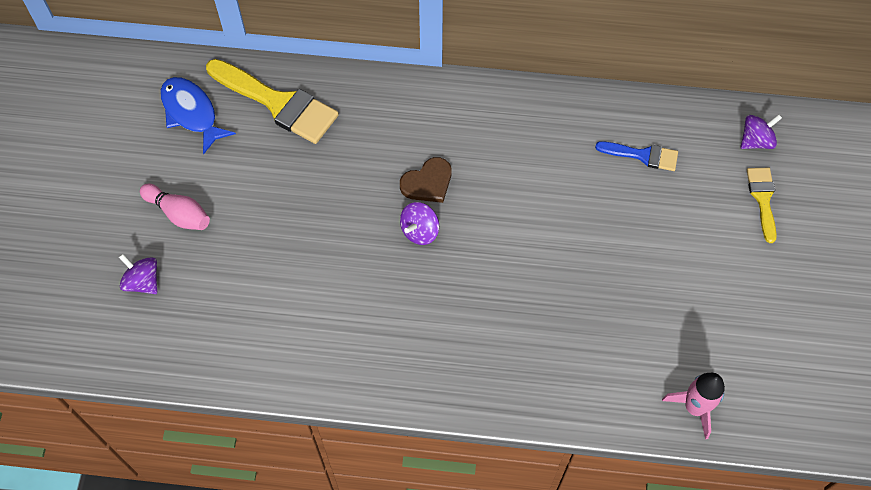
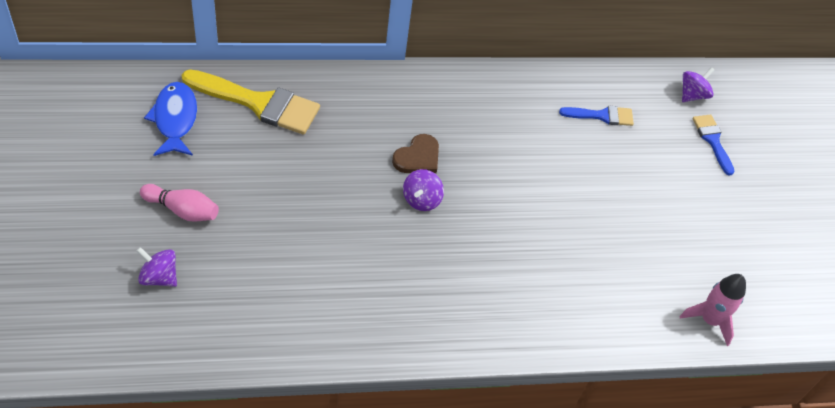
camera: 20 degrees left, 10 degrees down
blue fish [160,77,236,154] -> blue fish turned 45 degrees clockwise [144,82,197,156]
yellow brush [747,168,777,243] -> blue brush [692,114,734,176]

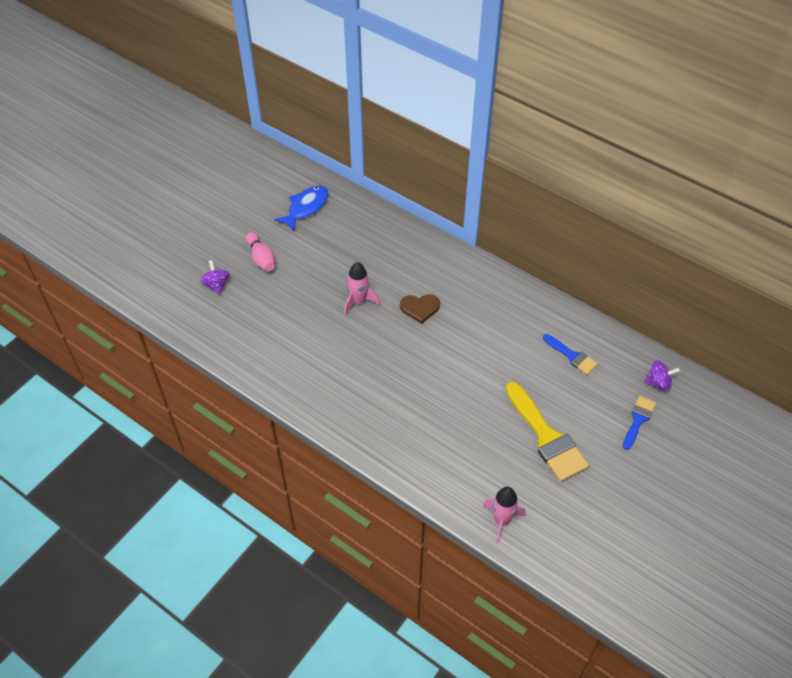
camera: 50 degrees right, 0 degrees up
yellow brush [181,69,320,135] -> yellow brush moved to [506,382,589,481]
purple spinning top [403,169,444,211] -> none
none -> pink rocket [344,262,380,315]

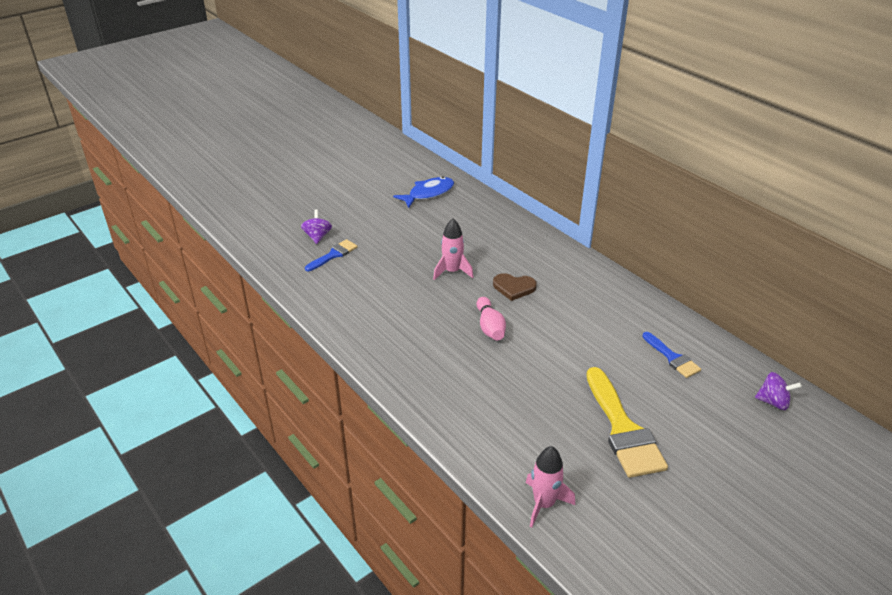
camera: 15 degrees right, 15 degrees down
pink bowling pin [246,232,275,271] -> pink bowling pin moved to [476,297,506,341]
blue brush [623,396,656,450] -> blue brush moved to [305,239,358,271]

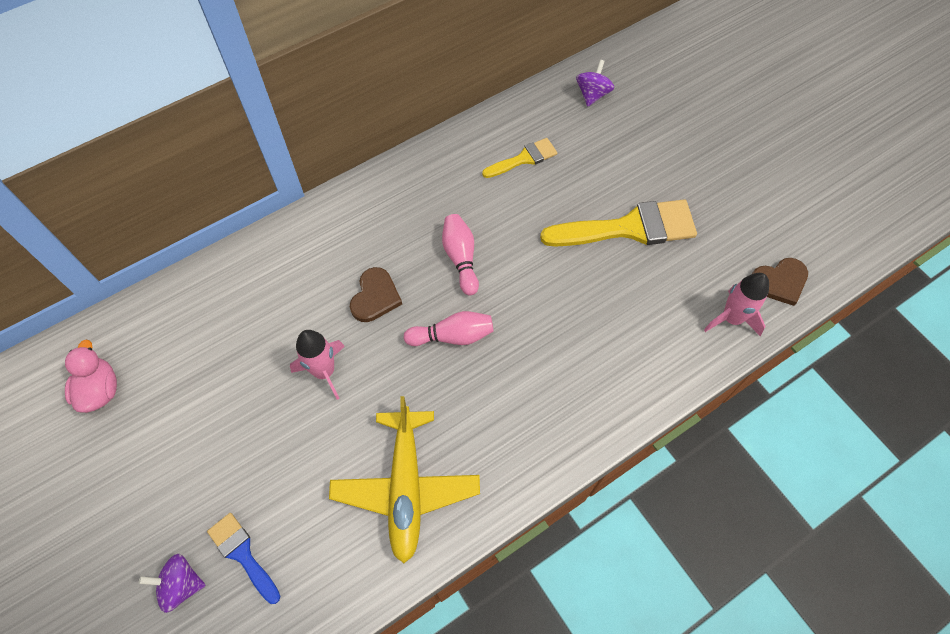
camera: 85 degrees left, 25 degrees up
blue fish [393,177,454,208] -> pink duck [65,340,117,413]
blue brush [642,332,701,378] -> yellow brush [482,138,557,178]
none -> yellow plane [329,396,480,563]
none -> pink bowling pin [442,214,479,295]
none -> brown heart [752,258,808,306]

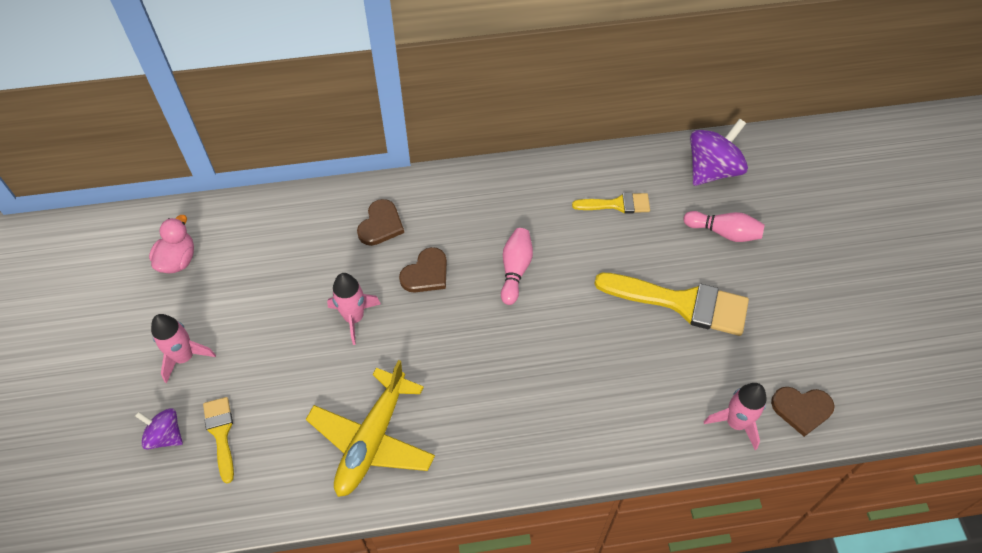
camera: 25 degrees right, 5 degrees down
blue brush [207,513,280,604] -> yellow brush [203,397,234,483]
pink bowling pin [404,311,494,346] -> pink bowling pin moved to [683,211,765,242]
purple spinning top [576,60,614,107] -> purple spinning top [690,119,748,186], size x1.69
none -> pink rocket [151,314,216,383]
none -> brown heart [357,199,404,246]

